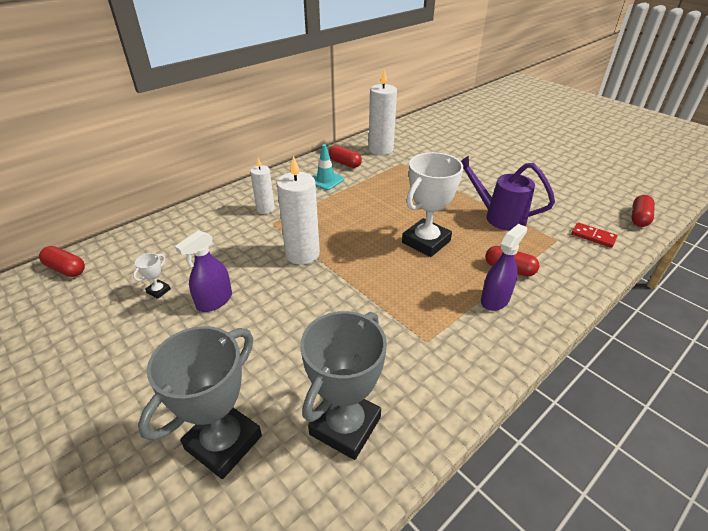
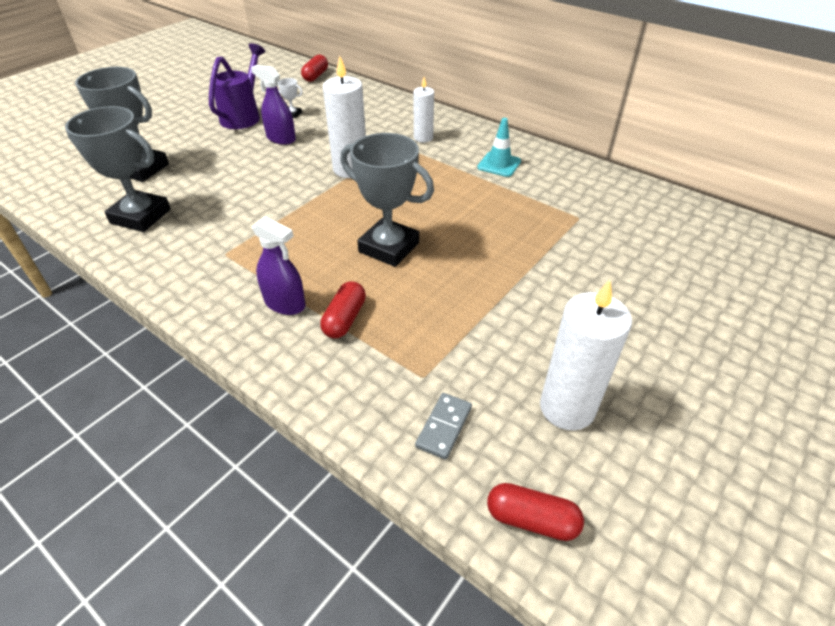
camera: 80 degrees right, 5 degrees up
red capsule [328,145,362,168] -> none
white candle [369,69,397,155] -> white candle moved to [540,279,632,431]
white trophy [402,152,463,257] -> grey trophy [340,133,434,267]
purple watering can [461,156,555,231] -> purple watering can moved to [209,43,265,129]
red domino [571,222,617,248] -> grey domino [415,393,472,460]

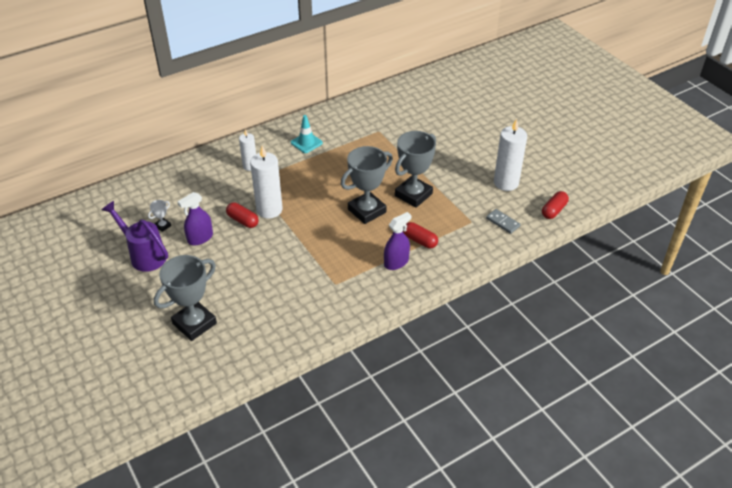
camera: 70 degrees left, 0 degrees up
grey trophy [65,106,171,232] -> grey trophy moved to [395,131,436,208]
red capsule [301,55,328,82] -> red capsule moved to [226,202,259,228]

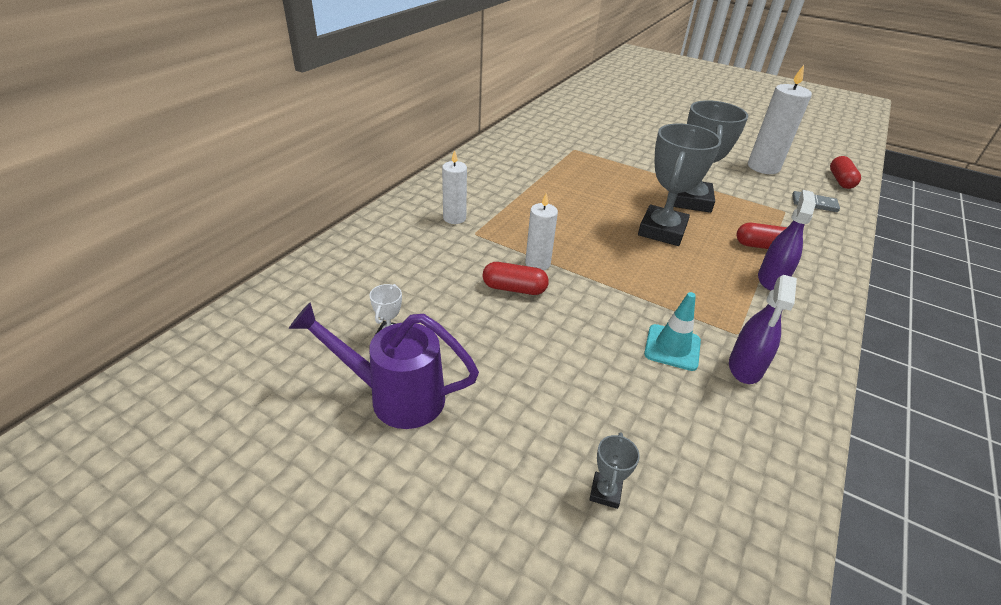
camera: 30 degrees left, 5 degrees down
grey trophy [154,255,217,341] -> grey trophy [589,432,640,509], size x0.41
purple spray bottle [177,192,213,245] -> purple spray bottle moved to [729,275,797,384]
white candle [250,146,283,218] -> white candle [525,193,558,271], size x0.60
turquoise traffic cone [291,115,323,153] -> turquoise traffic cone moved to [644,292,701,371]

